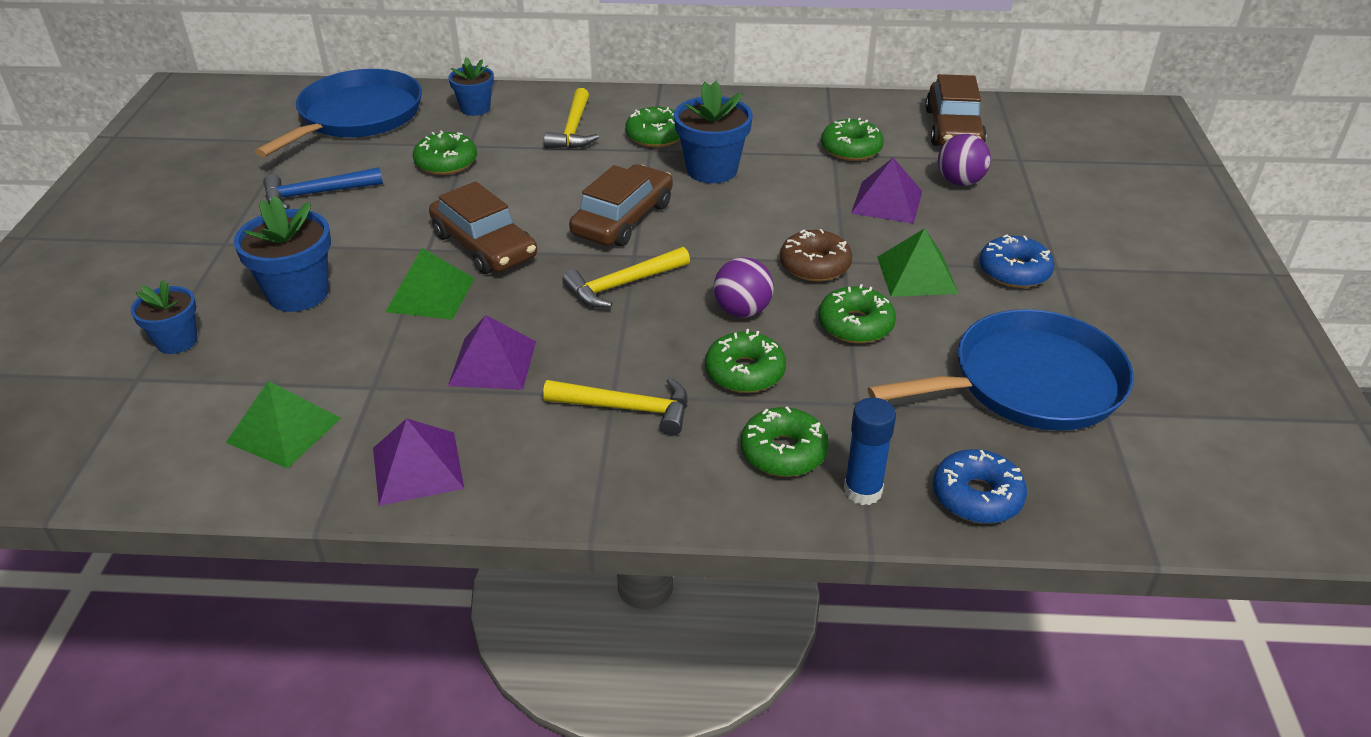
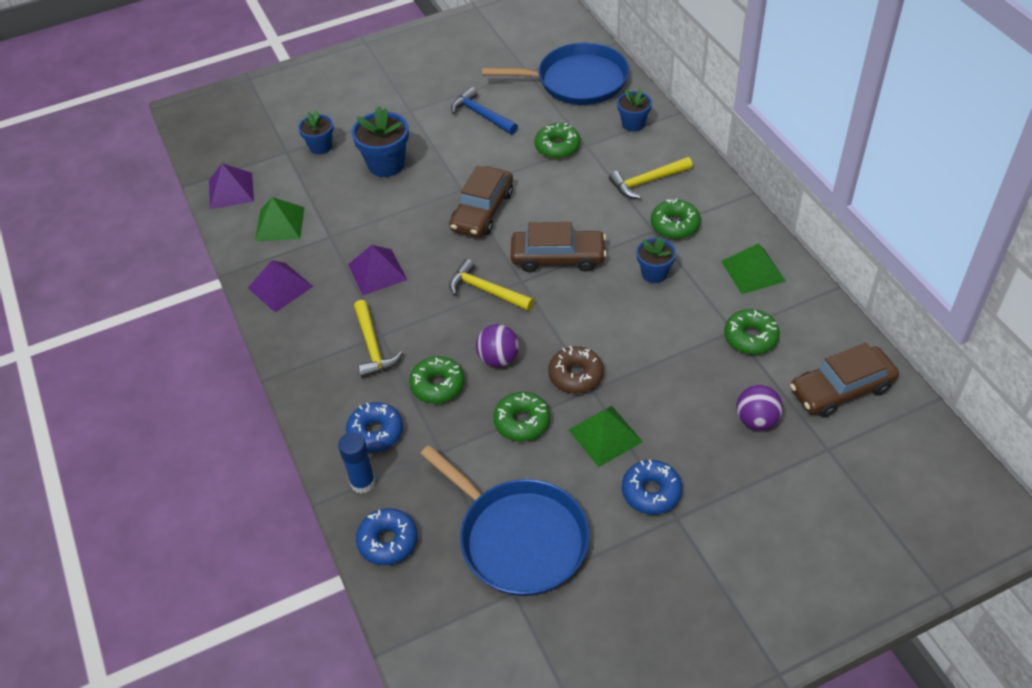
camera: 65 degrees right, 10 degrees up
green pyramid [386,248,475,320] -> green pyramid moved to [721,244,786,294]
blue flower pot [674,81,753,183] -> blue flower pot [636,237,676,283], size x0.63
green donut [741,406,829,477] -> blue donut [346,402,403,452]
purple pyramid [851,157,922,224] -> purple pyramid moved to [209,163,254,209]

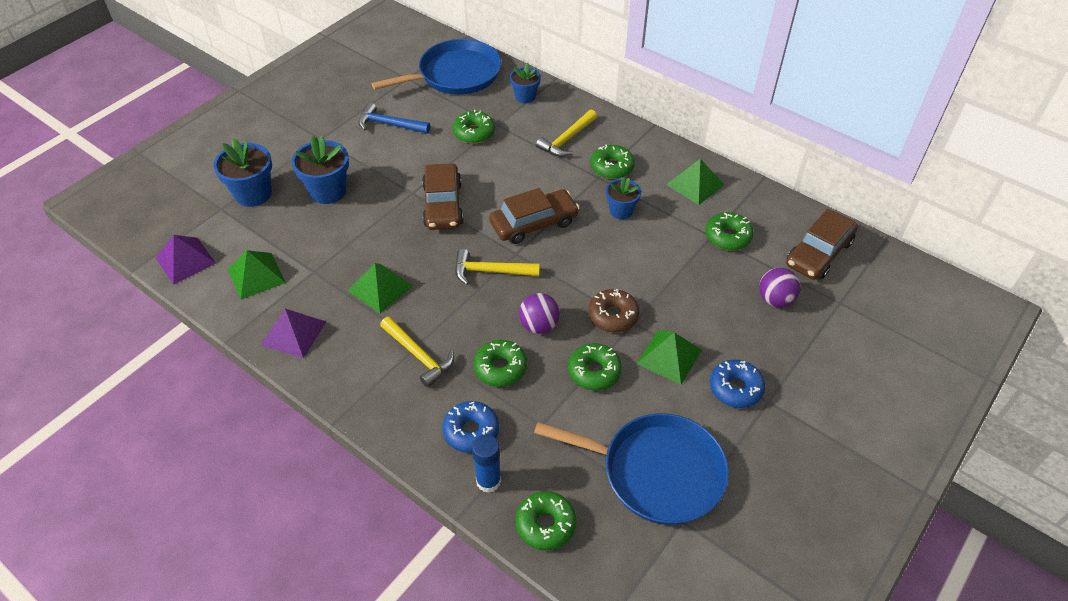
camera: 30 degrees left, 0 degrees up
blue flower pot [298,111,334,155] -> blue flower pot [213,138,272,207], size x1.59
purple pyramid [348,245,407,295] -> green pyramid [348,263,413,313]
blue donut [356,508,418,565] -> green donut [515,491,577,550]

